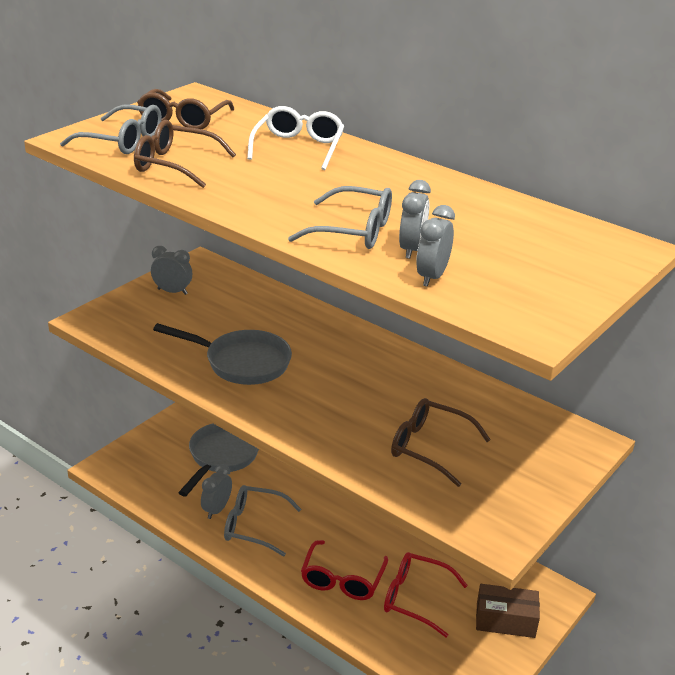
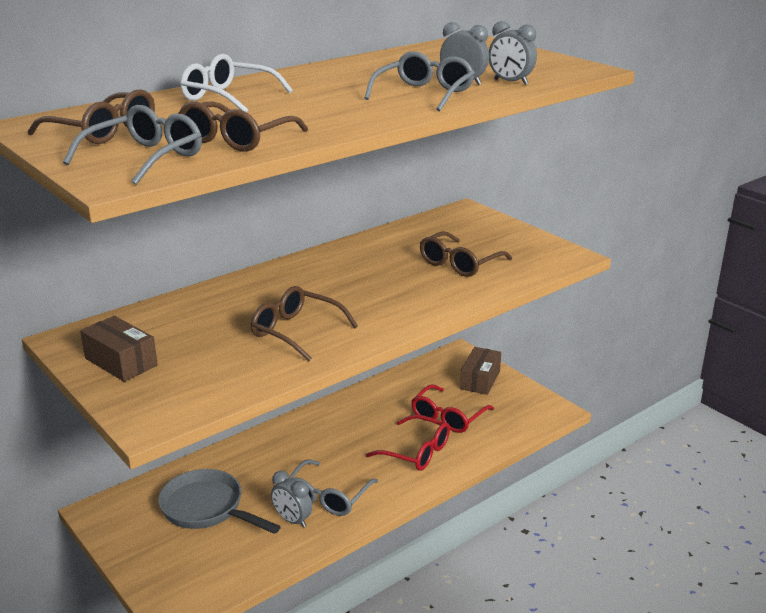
camera: 75 degrees left, 5 degrees down
grey clock [151,246,192,295] -> brown box [80,316,158,382]
grey pan [153,323,292,385] -> brown glasses [251,286,358,361]

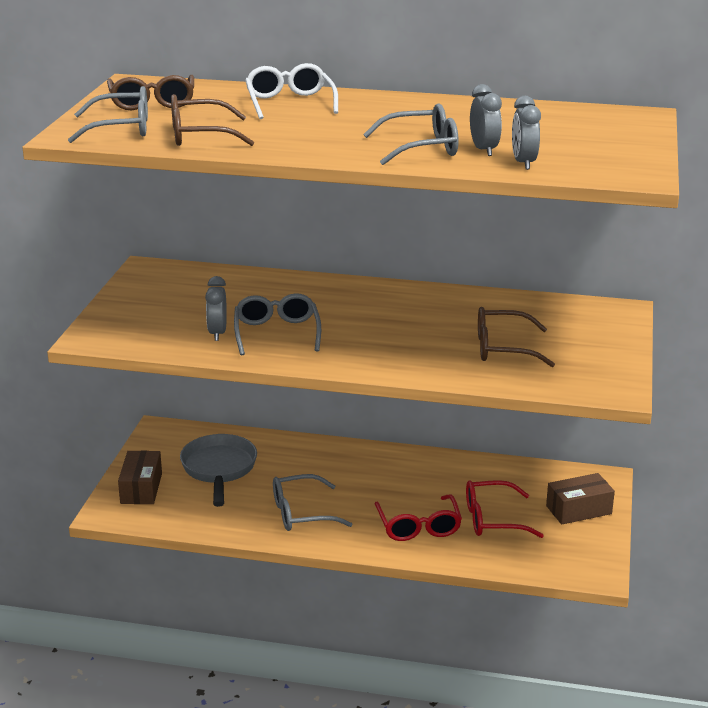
camera: 50 degrees right, 0 degrees up
brown box [80,316,158,382] -> brown box moved to [118,450,162,504]
brown glasses [251,286,358,361] -> grey glasses [234,293,321,356]
grey clock [271,471,312,528] -> grey clock moved to [205,276,227,341]

